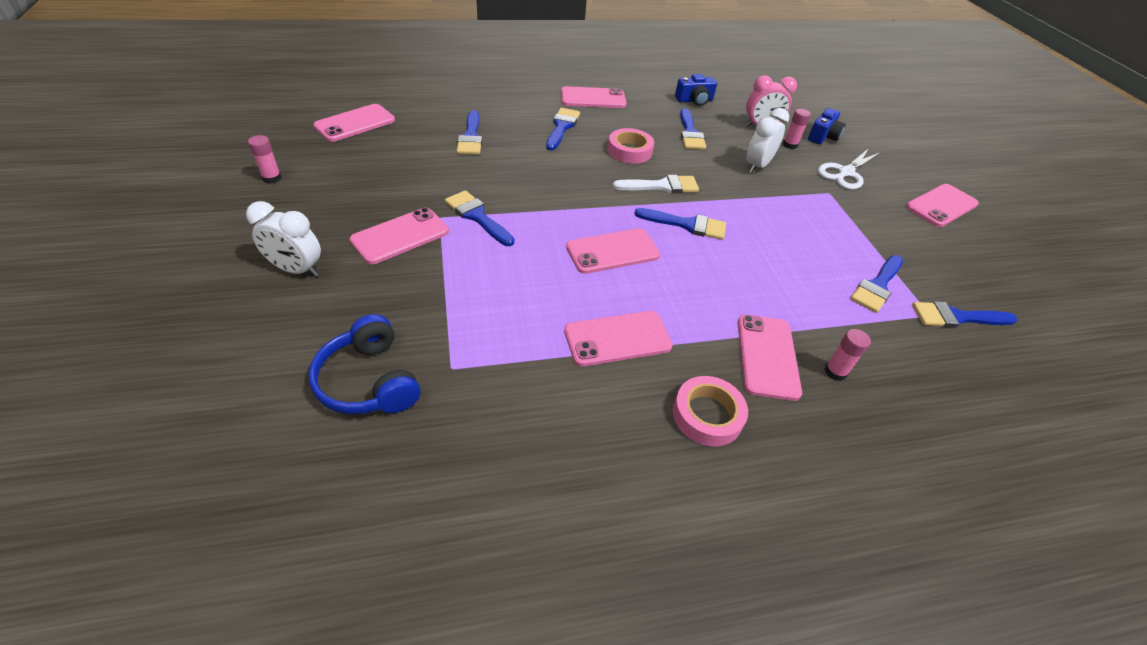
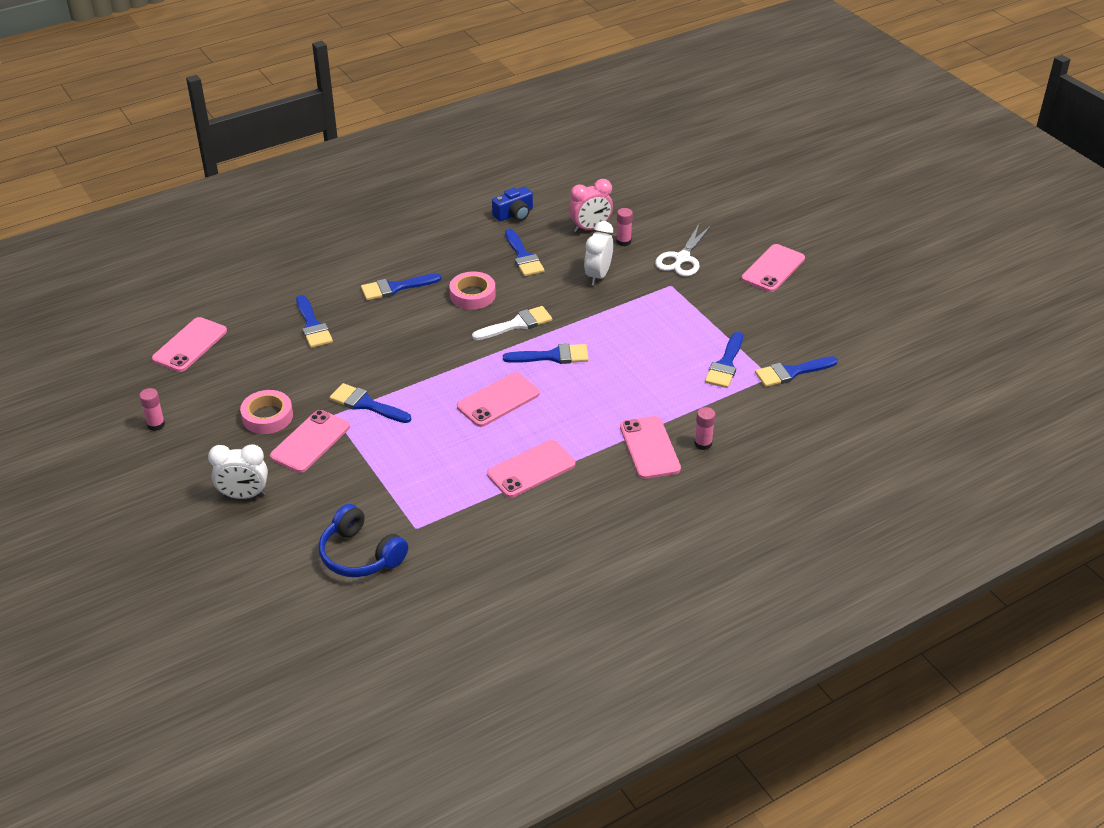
camera: 15 degrees left, 5 degrees down
blue brush [546,108,580,151] -> blue brush turned 105 degrees counterclockwise [361,273,441,300]
pink phone [561,86,627,108] -> none
pink tape [673,376,748,447] -> pink tape moved to [240,390,293,434]
blue camera [808,108,846,144] -> none

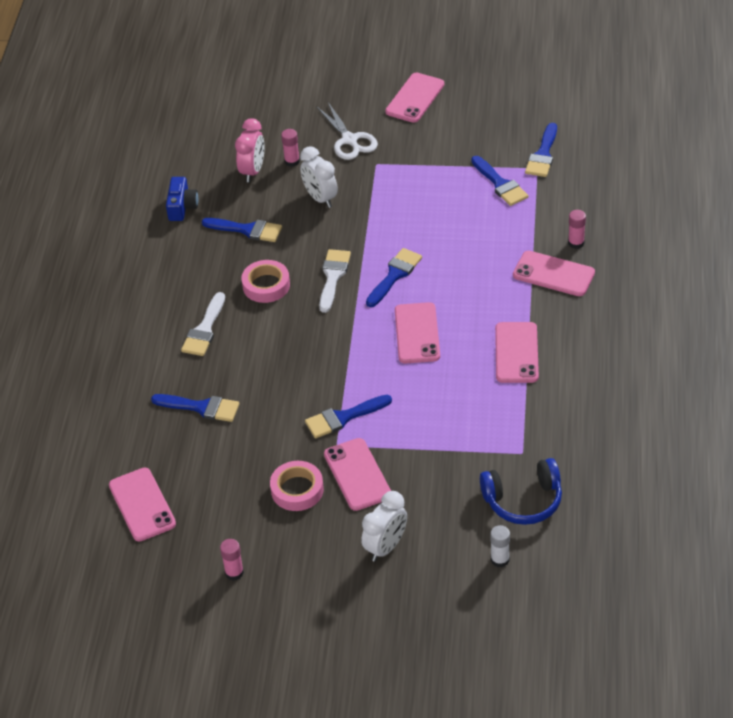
camera: 50 degrees left, 5 degrees up
blue brush [361,273,441,300] -> white brush [181,292,225,356]
pink phone [741,244,805,292] -> pink phone turned 45 degrees clockwise [385,73,444,123]
none -> white glue stick [490,525,510,568]

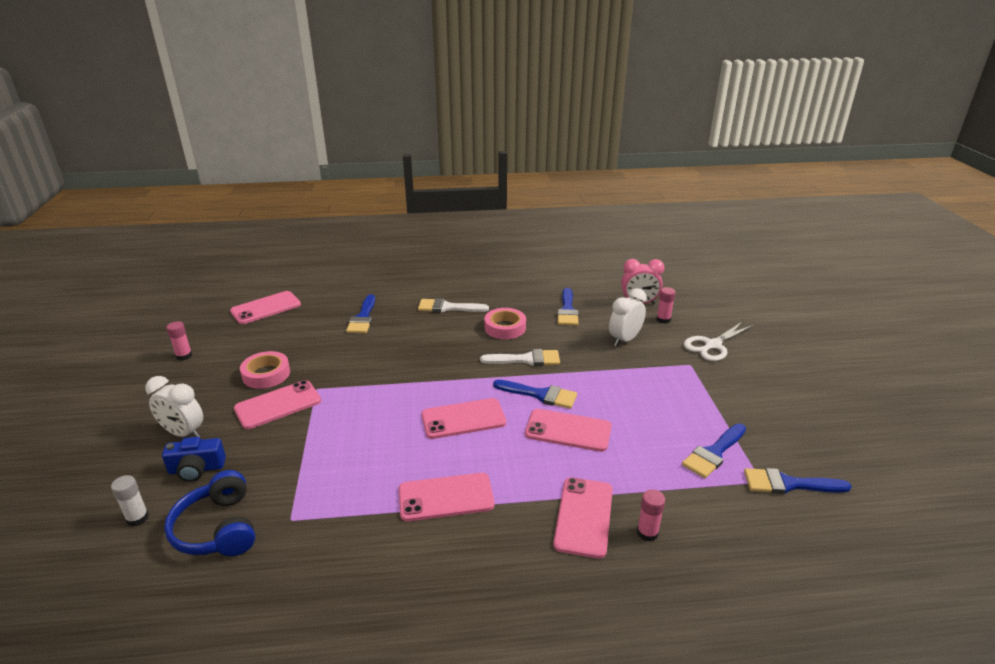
camera: 75 degrees right, 15 degrees down
blue camera [166,177,198,221] -> blue camera moved to [162,437,226,482]
blue brush [305,395,392,438] -> none
pink phone [385,73,444,123] -> pink phone moved to [525,409,612,452]

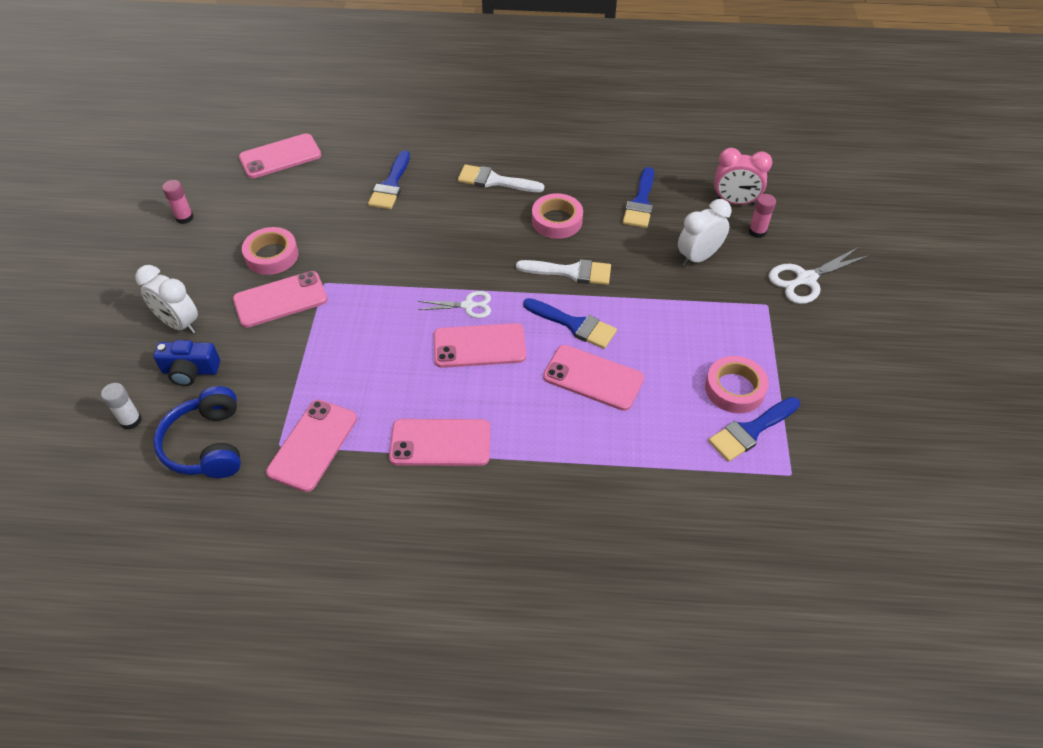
camera: 10 degrees right, 20 degrees up
pink phone [553,477,613,559] -> pink phone moved to [266,400,357,492]
pink glue stick [637,489,665,542] -> none
blue brush [744,468,852,494] -> none
none -> white scissors [418,291,491,318]
none -> pink tape [705,356,769,413]

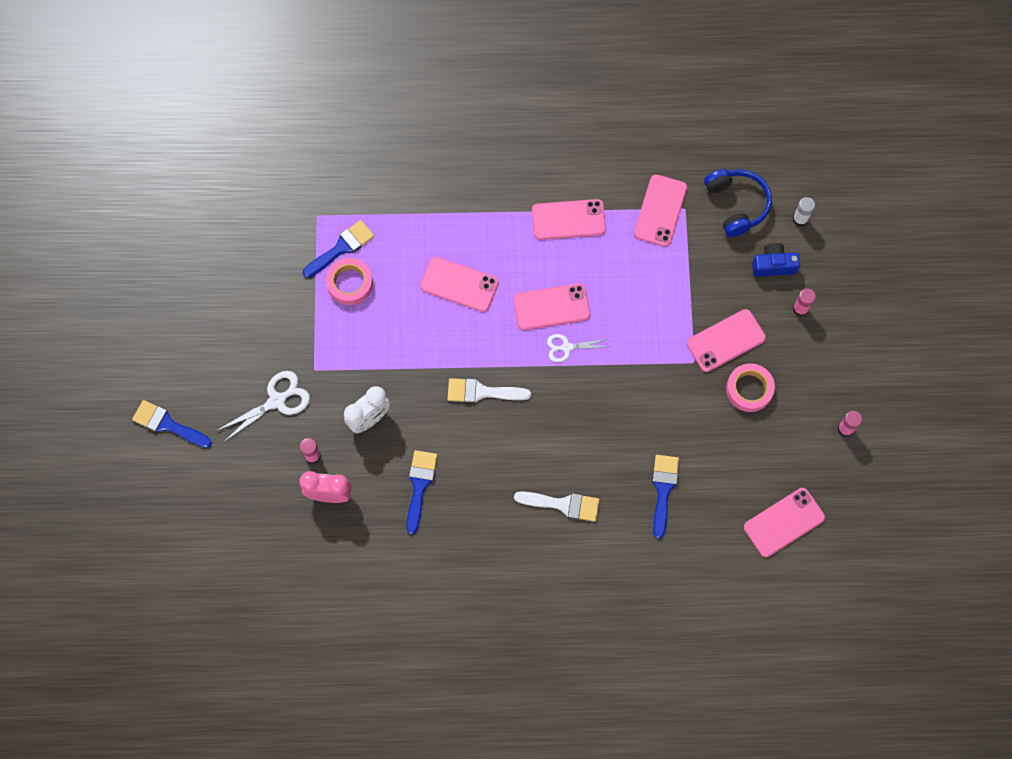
camera: 175 degrees right, 20 degrees up
white clock [135,265,198,334] -> pink glue stick [793,289,816,316]
blue brush [523,298,617,349] -> blue brush moved to [132,400,212,448]
pink tape [532,193,583,239] -> none

